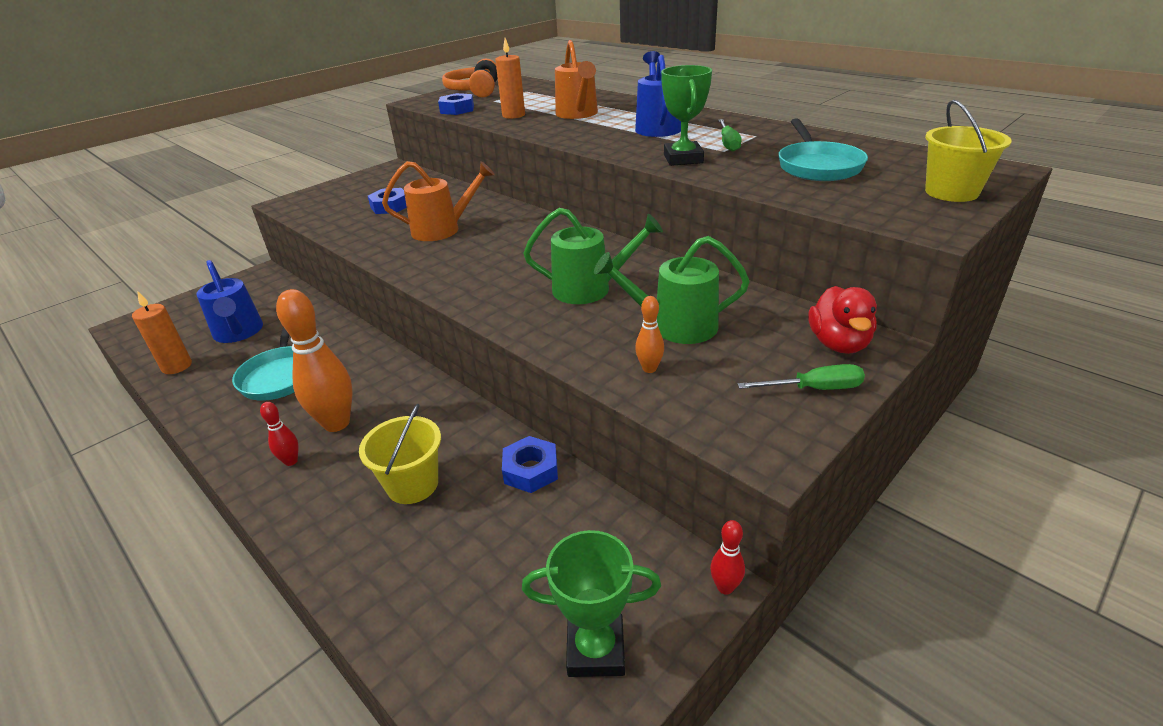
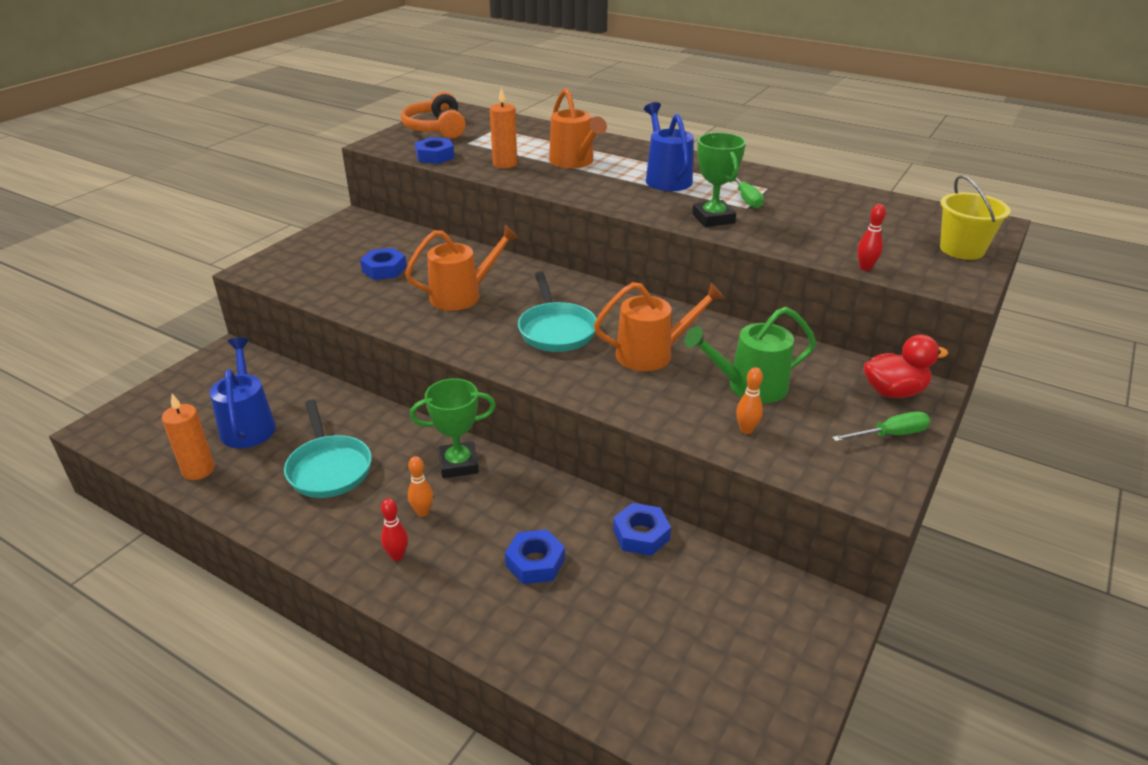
camera: 15 degrees left, 0 degrees up
blue watering can [196,260,263,343] -> blue watering can turned 150 degrees counterclockwise [210,338,276,448]
orange bowling pin [276,289,353,432] -> orange bowling pin [408,456,433,517], size x0.47
yellow bucket [359,404,441,504] -> blue nut [505,529,565,584]
green trophy [522,530,661,677] -> green trophy moved to [410,378,496,478]
green watering can [523,208,663,304] -> orange watering can [594,282,725,371]
red bowling pin [710,520,745,595] -> red bowling pin moved to [858,204,886,271]
turquoise pan [778,119,868,181] -> turquoise pan moved to [518,271,597,352]
red duck [808,286,877,354] -> red duck turned 90 degrees counterclockwise [864,334,948,398]

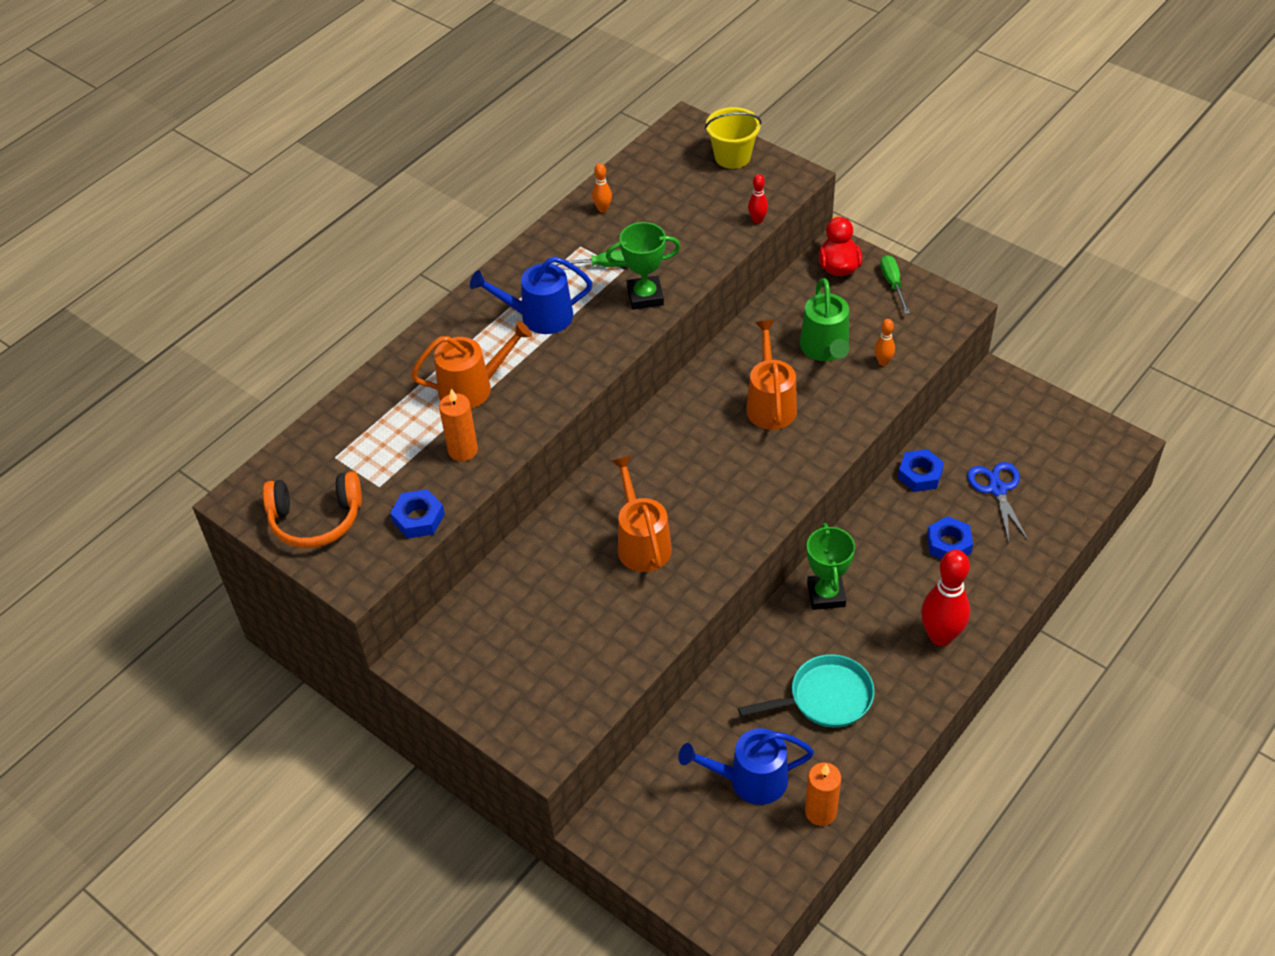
camera: 80 degrees left, 15 degrees up
blue nut [360,248,407,280] -> none
red bowling pin [381,499,408,561] -> red bowling pin [921,550,970,646], size x2.15
orange bowling pin [408,456,433,517] -> orange bowling pin moved to [592,163,612,213]
turquoise pan [518,271,597,352] -> none
none -> blue scissors [967,462,1029,542]

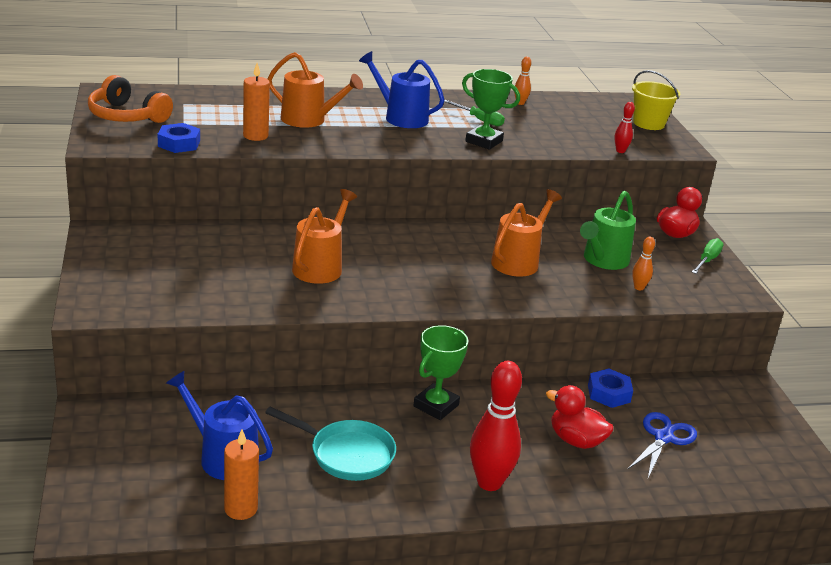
camera: 35 degrees right, 20 degrees down
blue nut [927,516,973,559] -> red duck [546,385,614,449]

